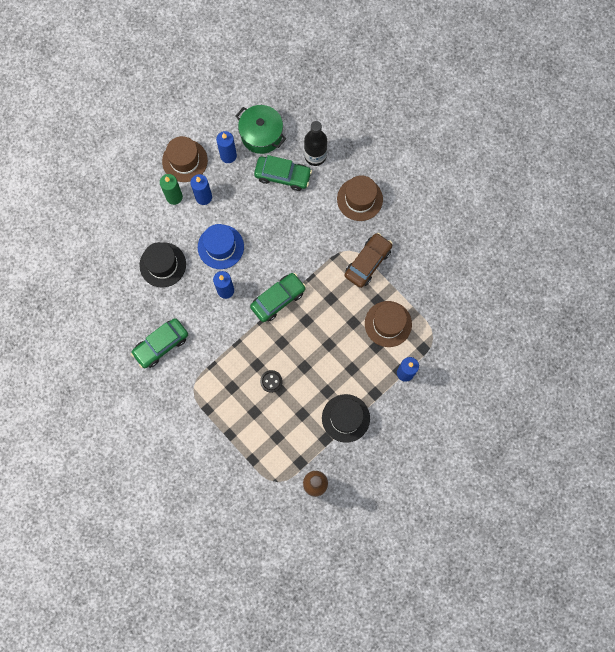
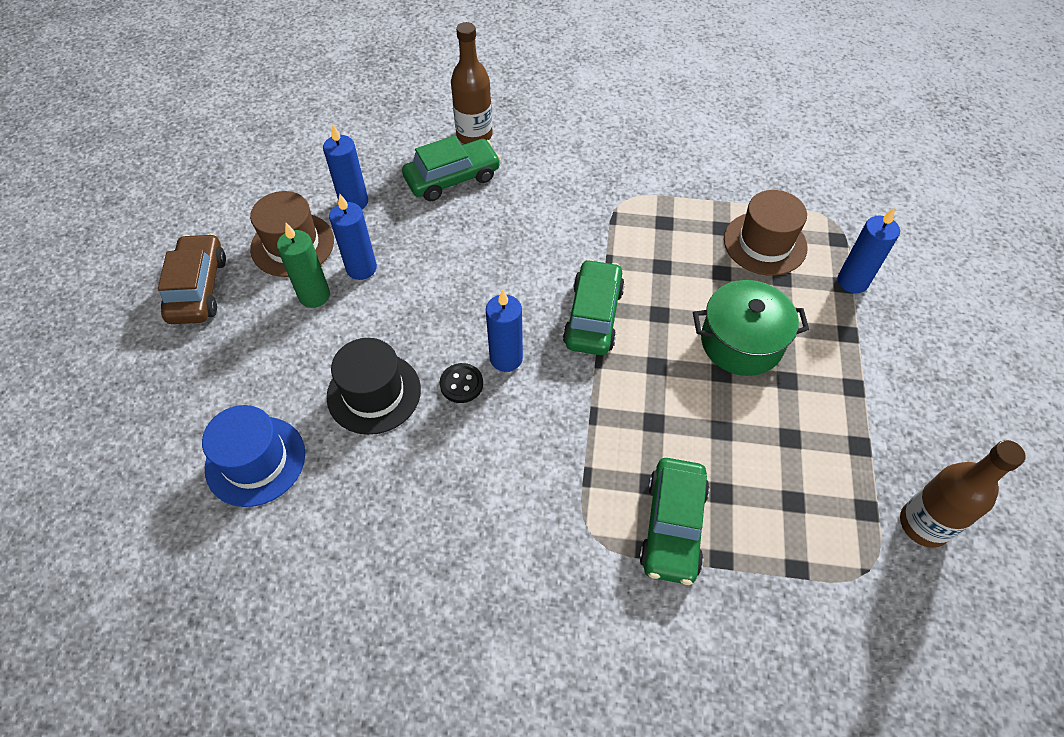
camera: 40 degrees left, 20 degrees down
green car [131,318,188,368] -> green car moved to [639,458,710,585]
blue hat [198,224,244,269] -> blue hat moved to [202,405,305,507]
green pot [236,105,286,154] -> green pot moved to [693,280,809,376]
black button [260,370,283,393] -> black button moved to [440,363,483,403]
black bottle [304,121,327,166] -> brown bottle [451,22,493,144]
black hat [322,394,370,443] -> none
brown hat [337,175,383,221] -> none
brown car [345,233,393,288] -> brown car moved to [158,233,226,324]

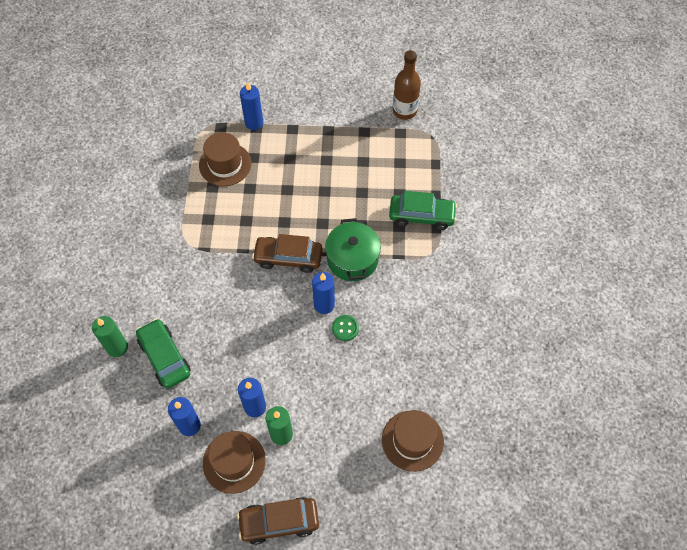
camera: 95 degrees left, 5 degrees up
blue hat [202,405,305,507] -> brown hat [382,410,444,472]
black hat [327,338,421,435] -> none
black button [440,363,483,403] -> green button [332,315,359,341]
brown bottle [451,22,493,144] -> green candle [92,316,128,357]
green car [563,259,625,355] -> brown car [252,234,322,273]
green pot [693,280,809,376] -> green pot moved to [325,218,381,281]

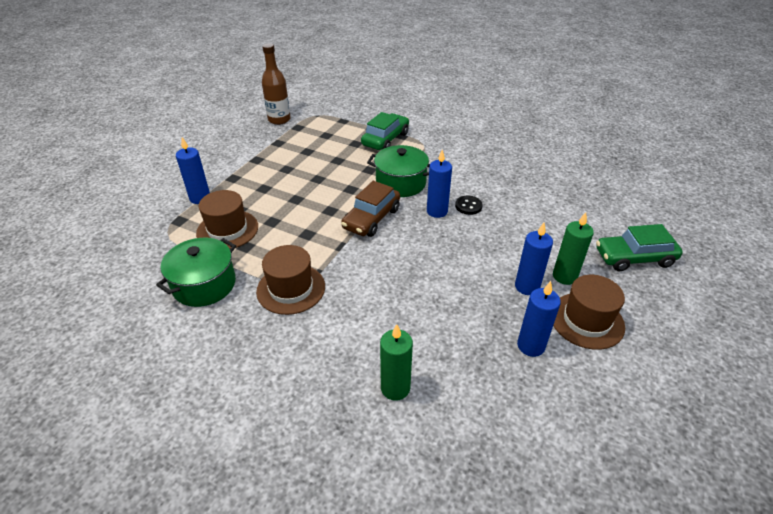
camera: 65 degrees left, 20 degrees down
green car [136,319,191,389] -> green car moved to [596,224,683,271]
brown car [237,497,319,545] -> none
green button [332,315,359,341] -> black button [455,196,483,215]
brown hat [382,410,444,472] -> brown hat moved to [256,245,325,315]
none -> green pot [156,238,236,307]

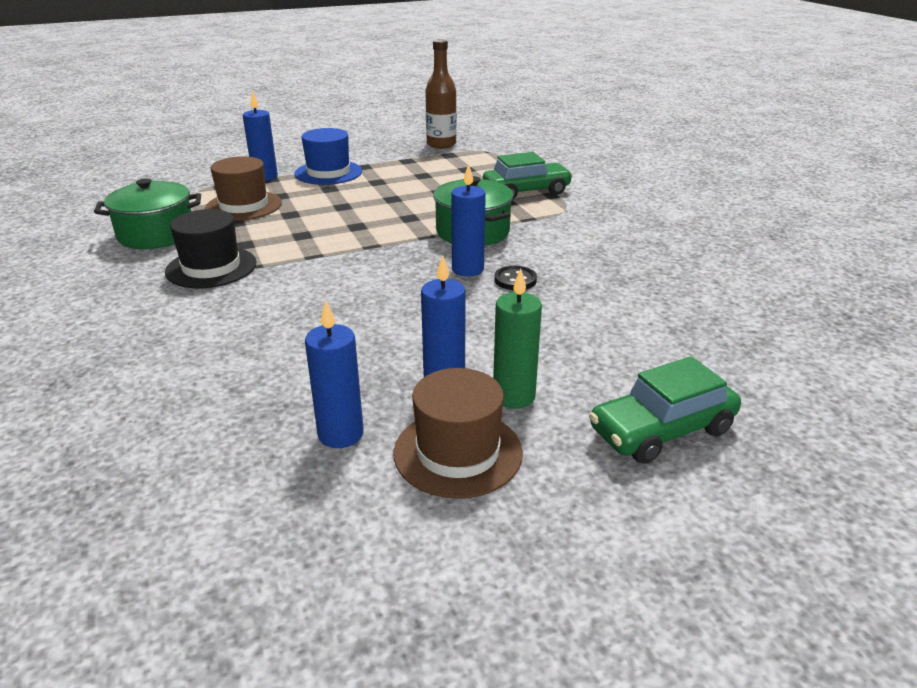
camera: 40 degrees right, 10 degrees down
brown hat [256,245,325,315] -> black hat [165,209,257,288]
brown car [341,181,400,237] -> none
green candle [380,324,413,401] -> none
green car [596,224,683,271] -> green car turned 60 degrees counterclockwise [589,356,741,464]
none -> blue hat [295,128,362,185]

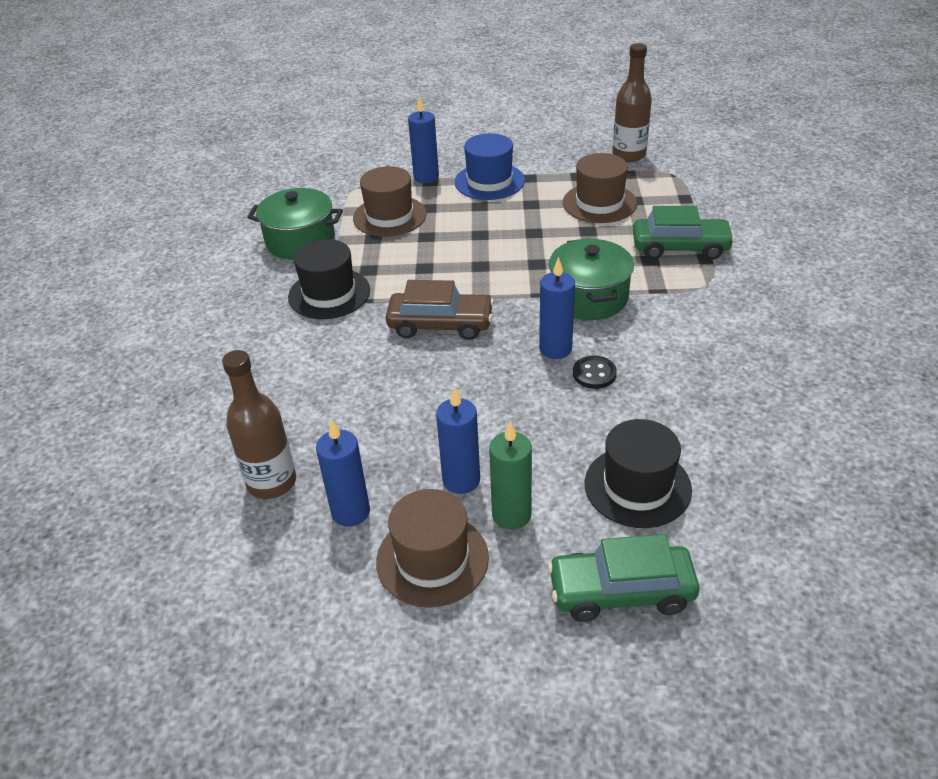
camera: 25 degrees right, 10 degrees up
none -> brown bottle [222,350,296,499]
none -> brown car [386,280,494,340]
none -> brown hat [563,153,637,223]
none -> black hat [585,419,692,528]

